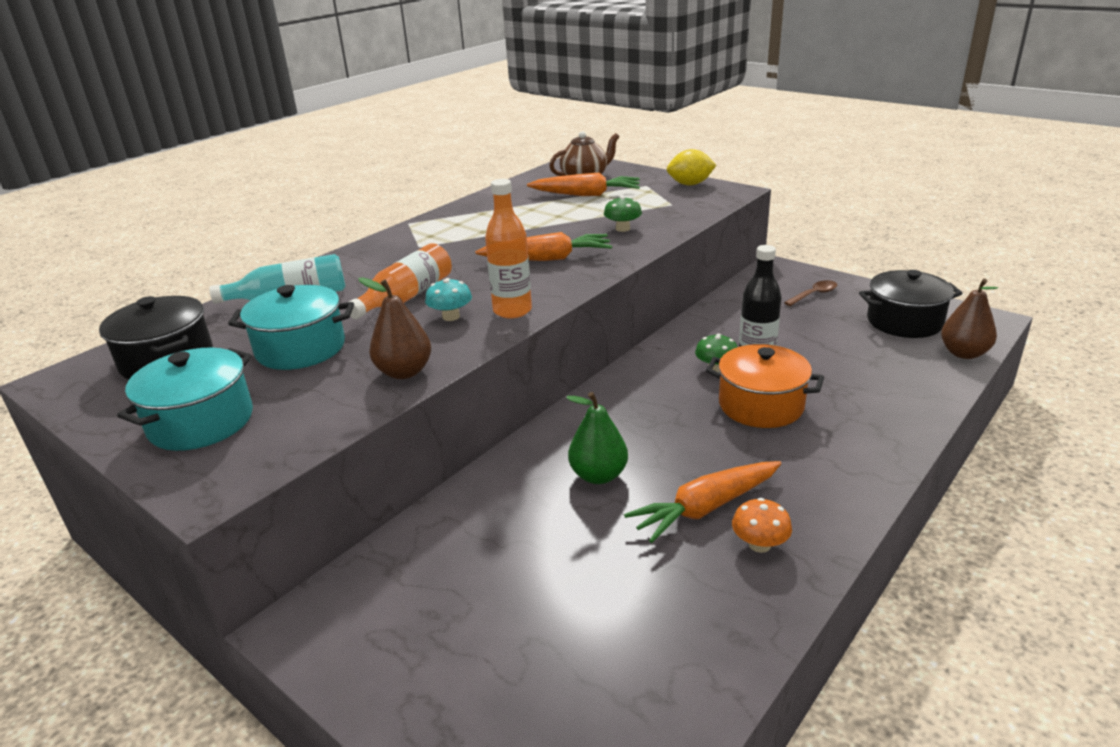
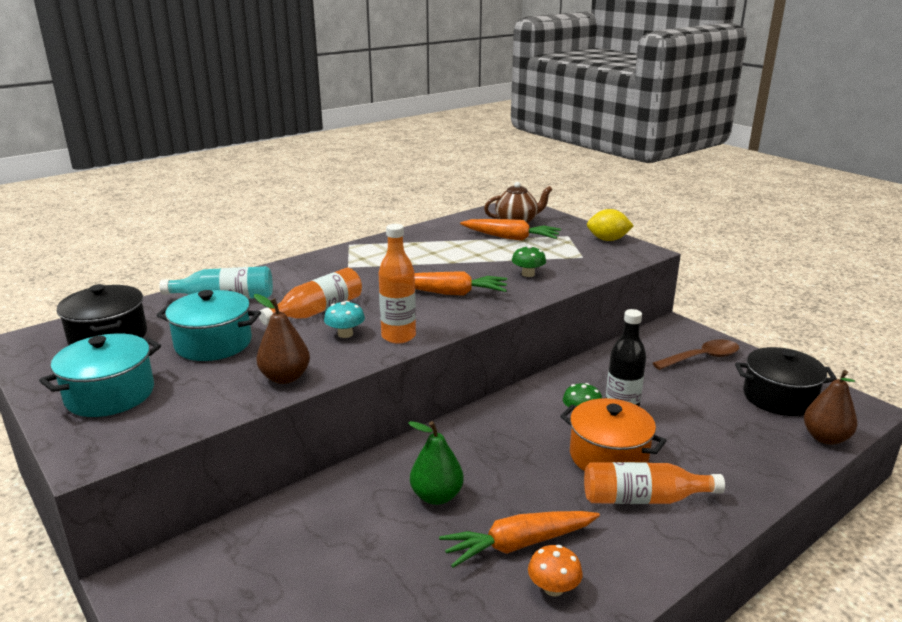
camera: 10 degrees right, 5 degrees down
brown spoon [784,280,837,306] -> brown spoon [653,340,739,370], size x1.53
none -> orange bottle [584,462,725,504]

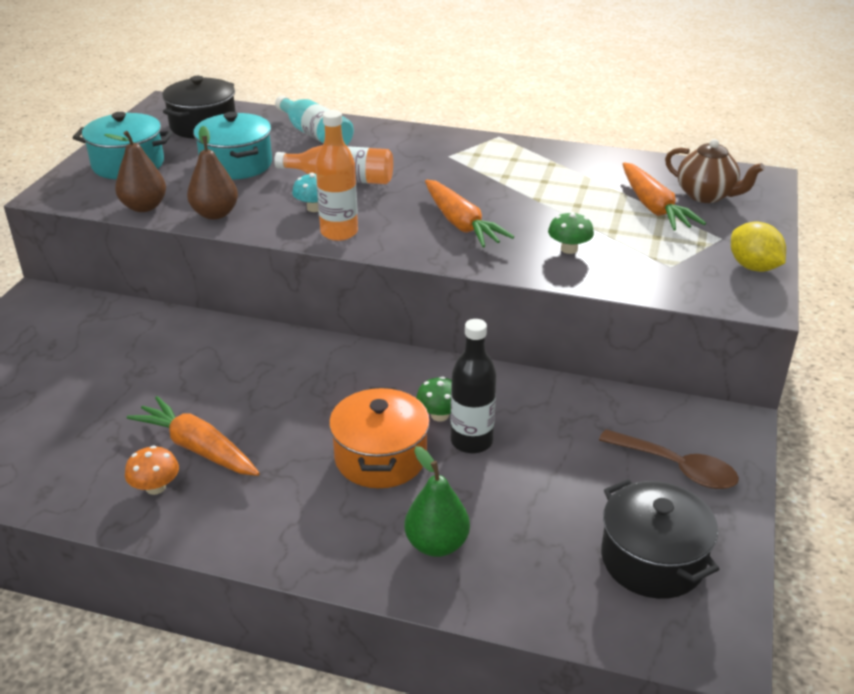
camera: 55 degrees right, 10 degrees up
green pear [408,421,464,505] -> green pear moved to [404,446,470,557]
orange bottle [584,462,725,504] -> none
brown pear [804,370,858,445] -> brown pear moved to [104,131,166,212]

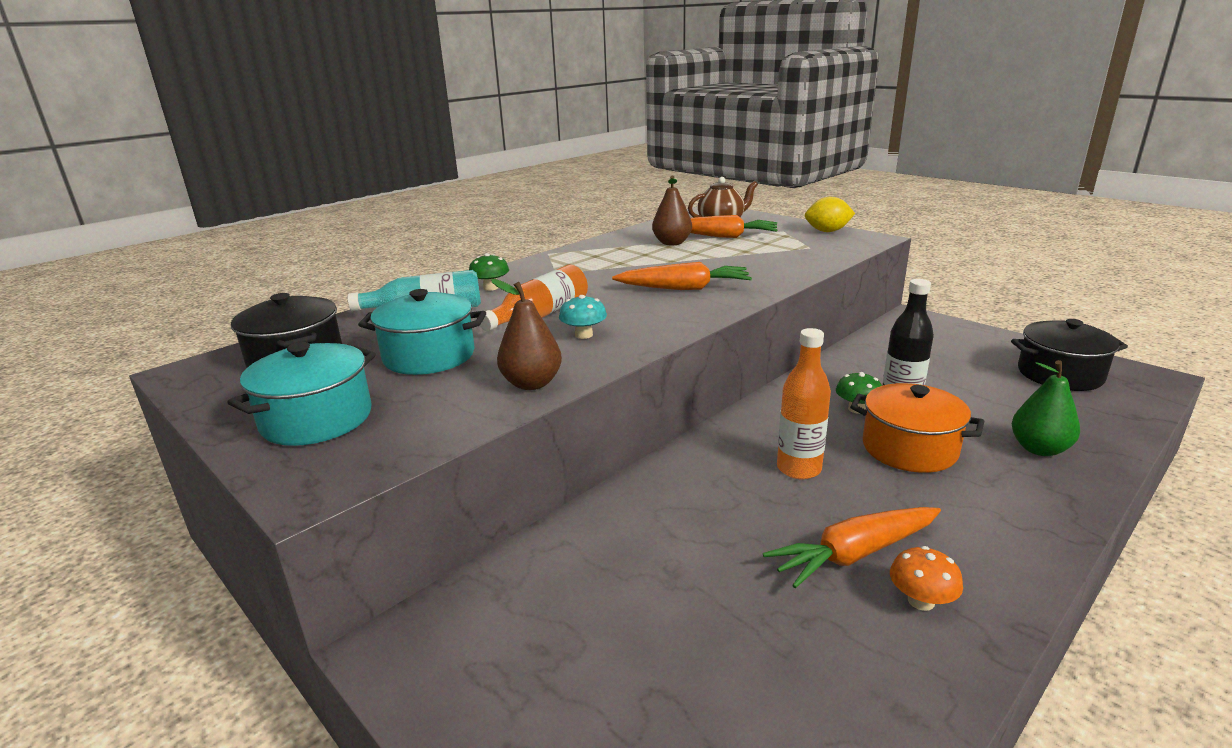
camera: 60 degrees left, 10 degrees down
brown pear [104,131,166,212] -> brown pear moved to [652,176,692,246]
orange bottle [316,110,358,241] -> orange bottle moved to [777,328,831,479]
green mushroom [548,211,594,254] -> green mushroom moved to [469,253,509,291]
brown spoon [599,429,739,489] -> none

